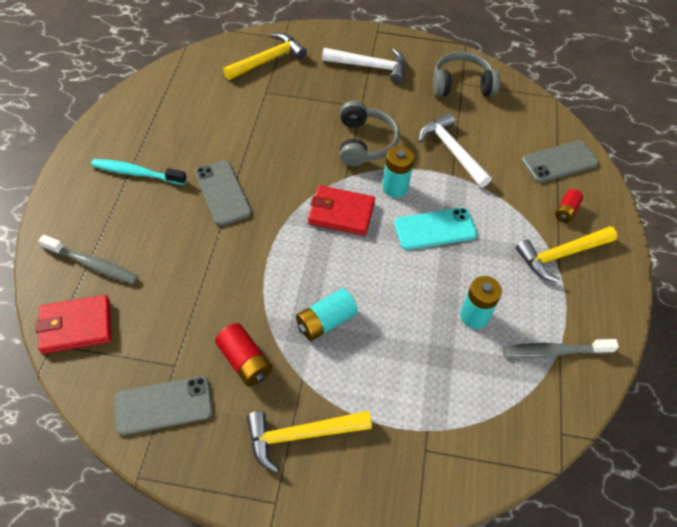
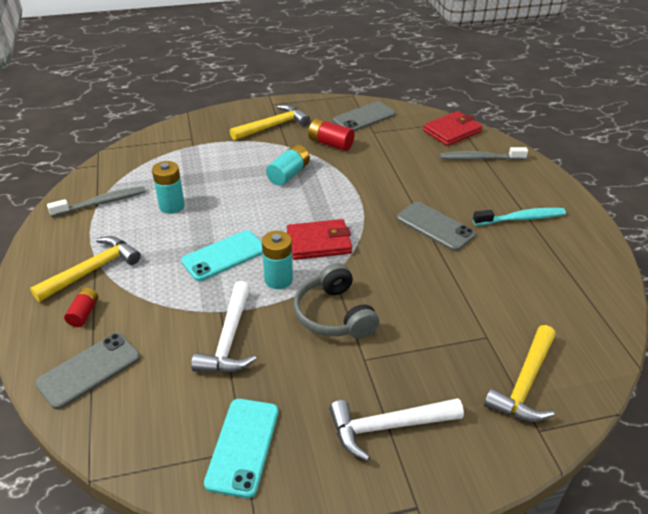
camera: 160 degrees right, 15 degrees down
white hammer [419,113,492,187] -> white hammer turned 60 degrees clockwise [191,281,256,373]
grey headphones [433,51,500,96] -> turquoise phone [204,399,279,498]

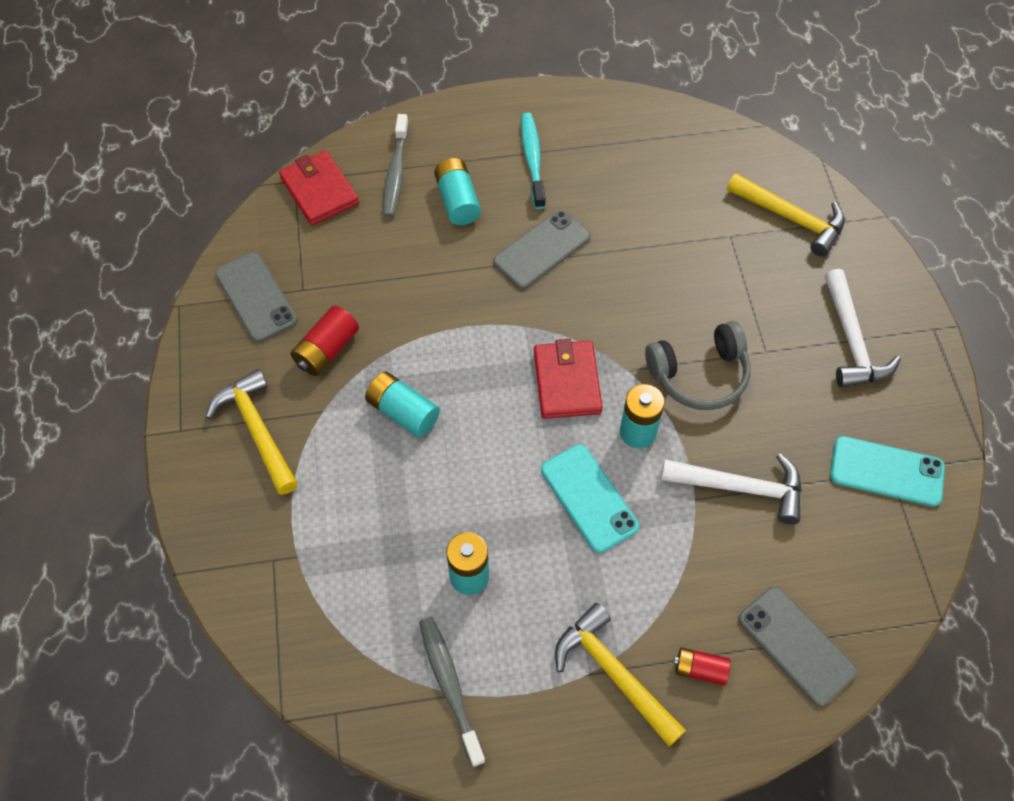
camera: 85 degrees left, 20 degrees up
none -> turquoise battery [434,158,481,225]

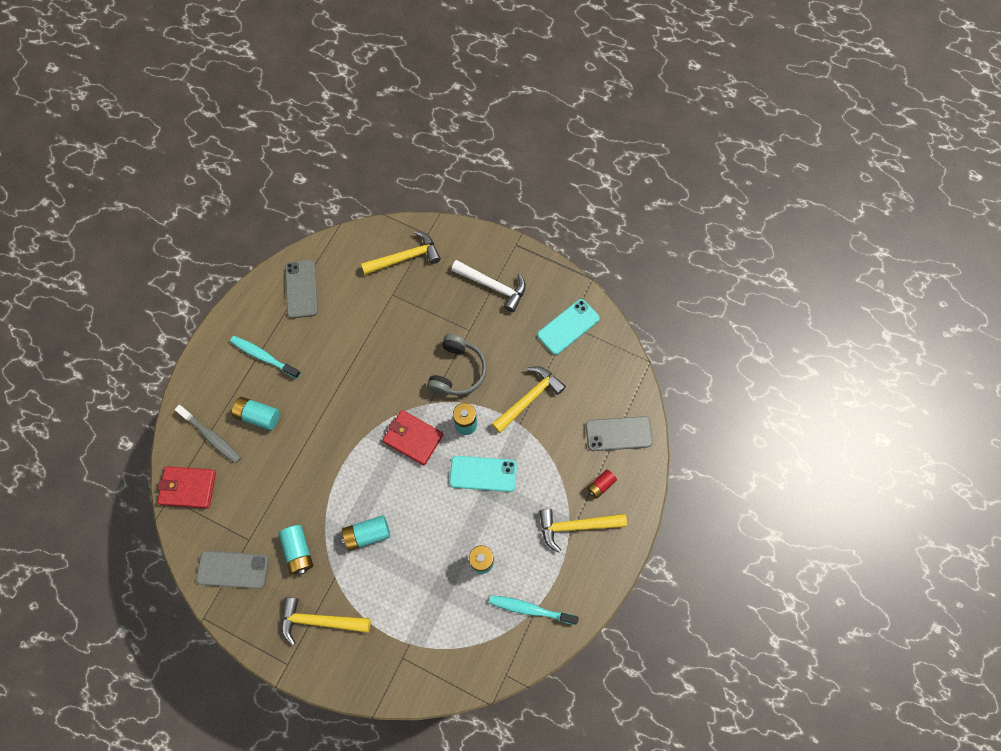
camera: 55 degrees left, 10 degrees up
red battery [291,306,359,376] -> turquoise battery [278,525,313,575]
grey toothbrush [419,617,486,767] -> turquoise toothbrush [489,595,579,625]
grey phone [493,210,591,289] -> grey phone moved to [285,260,318,318]
white hammer [661,454,802,524] -> yellow hammer [492,366,566,433]

